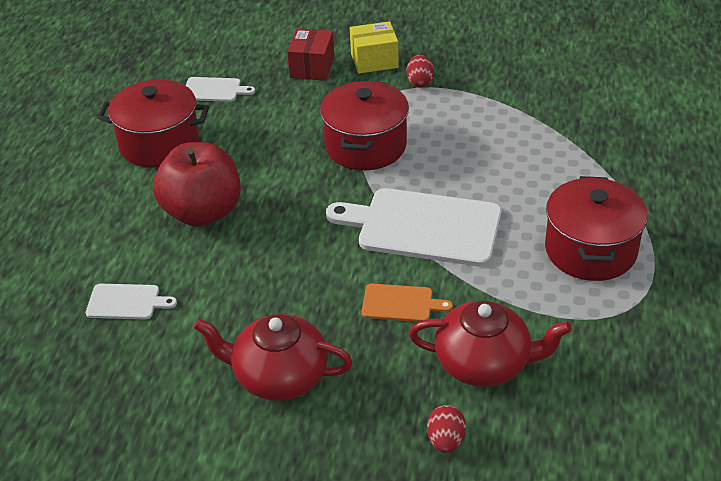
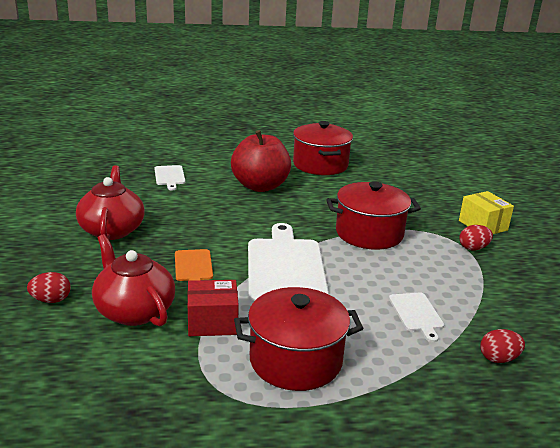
camera: 70 degrees right, 15 degrees down
white cutting board [186,77,255,102] -> white cutting board moved to [389,293,444,342]
red box [287,28,334,81] -> red box moved to [188,280,239,336]
red teapot [409,301,572,387] -> red teapot turned 150 degrees clockwise [92,234,175,327]
none -> red egg [480,329,525,363]

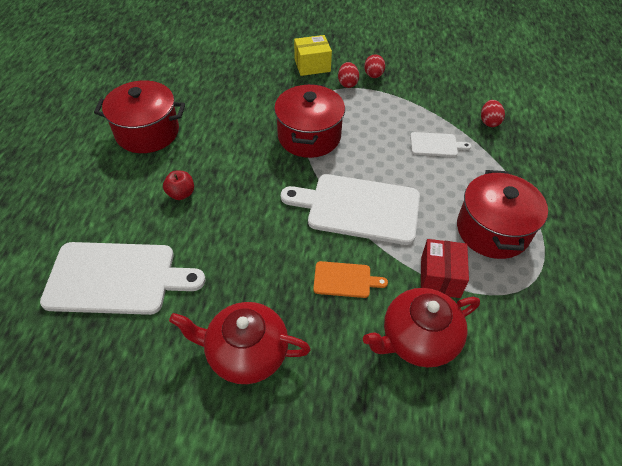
camera: 75 degrees left, 25 degrees up
red egg [27,272,71,303] -> red egg moved to [364,54,385,78]
white cutting board [155,165,185,190] -> white cutting board [40,242,205,315], size x2.09
red apple [231,130,291,192] -> red apple [163,171,194,200], size x0.44

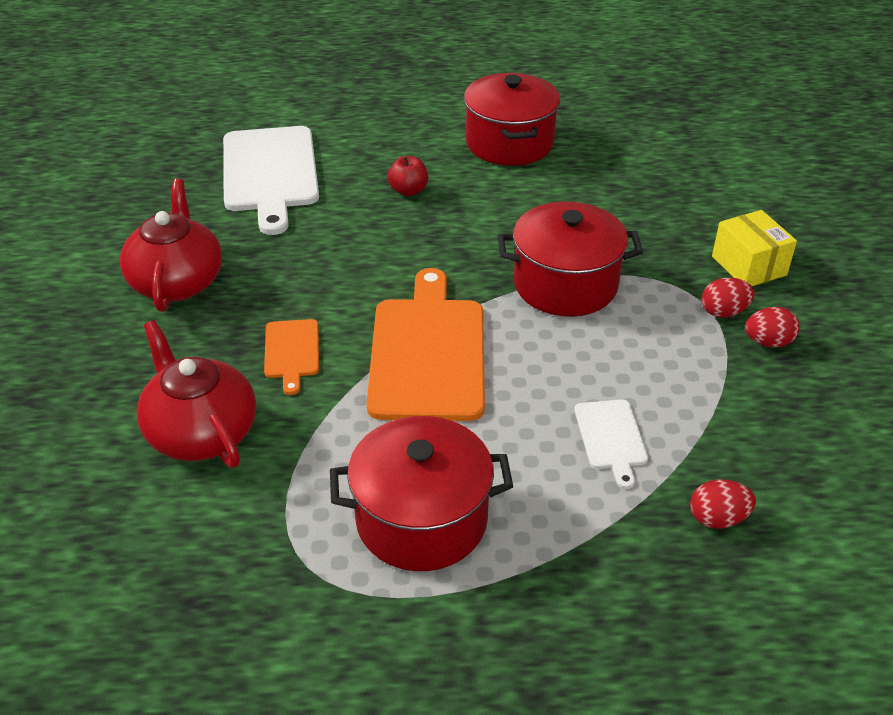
camera: 80 degrees right, 10 degrees down
white cutting board [281,174,420,245] -> orange cutting board [367,268,485,421]
red box [421,239,469,298] -> none

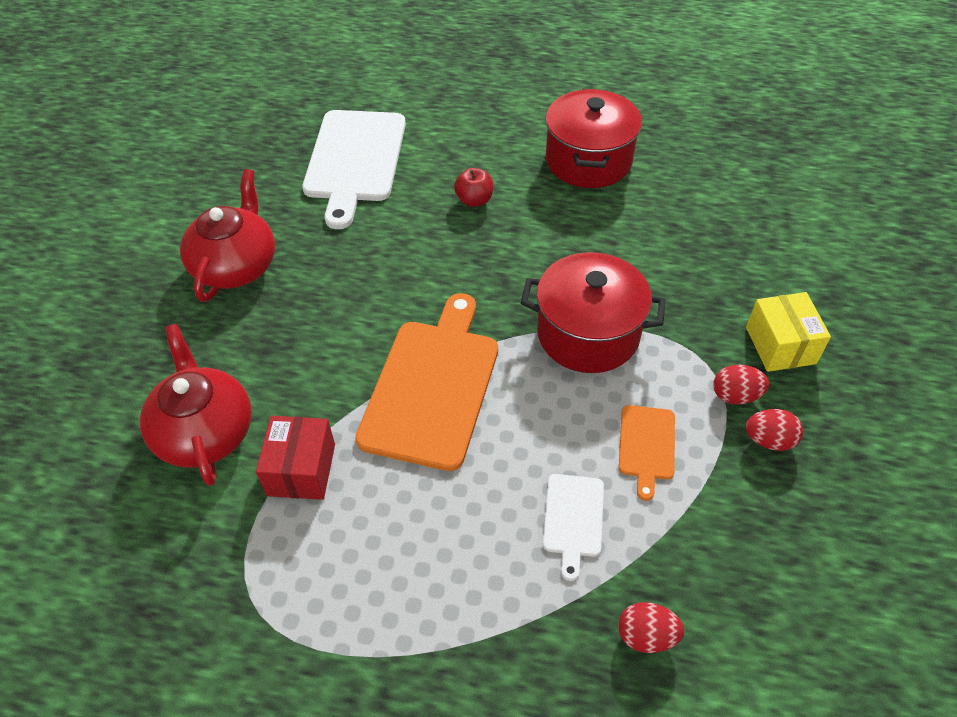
camera: 15 degrees right, 10 degrees up
orange cutting board [264,319,319,395] -> orange cutting board moved to [619,405,675,501]
red pot [330,416,513,571] -> none
none -> red box [256,416,335,500]

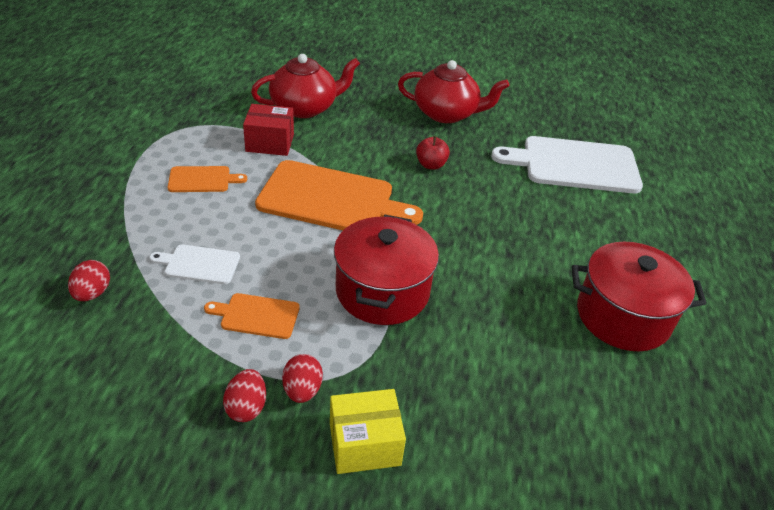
camera: 85 degrees right, 10 degrees down
red apple [454,168,493,207] -> red apple moved to [416,136,450,170]
none -> orange cutting board [167,166,247,192]

